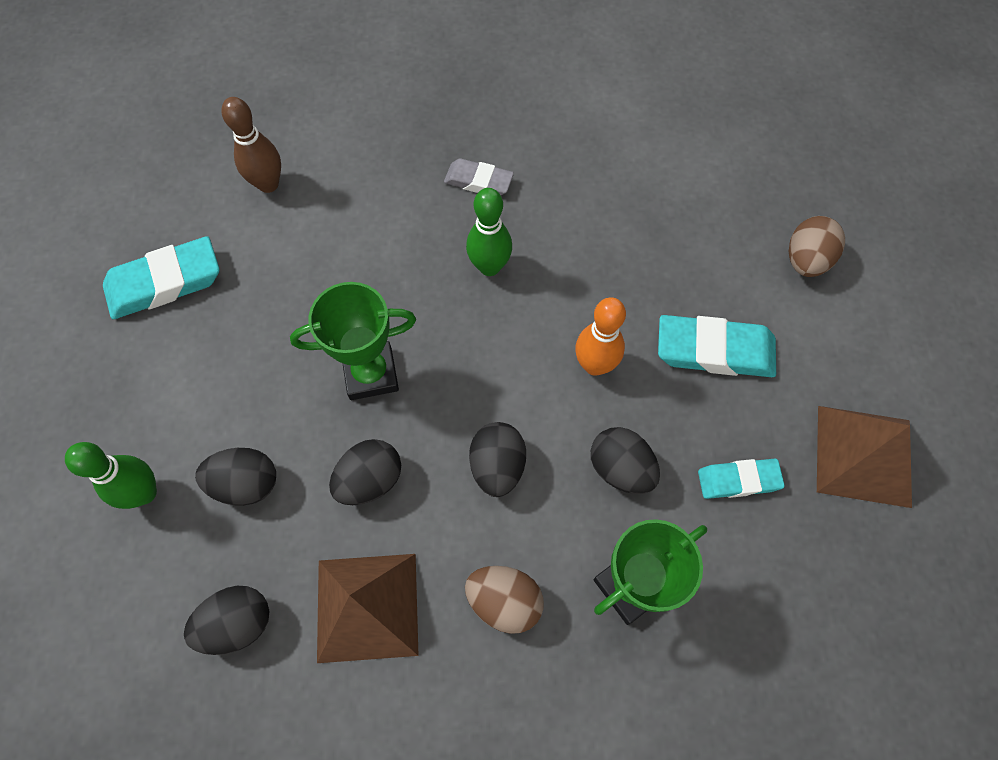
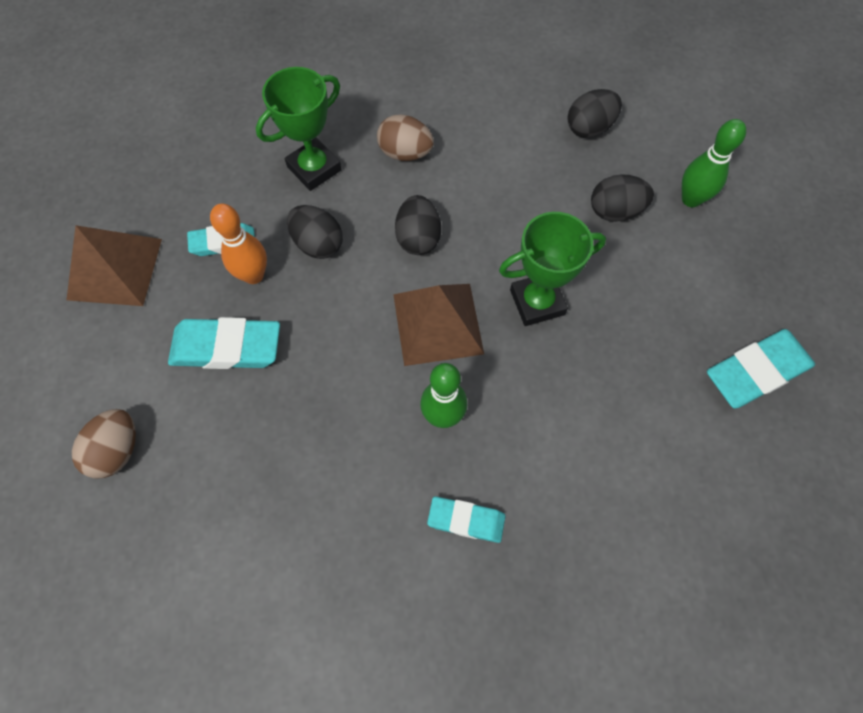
camera: 175 degrees right, 0 degrees up
brown bowling pin [221,97,281,193] -> none
brown pyramid [317,554,419,663] -> brown pyramid moved to [393,284,484,366]
black egg [329,439,401,505] -> none
grey eraser [444,158,514,195] -> turquoise eraser [427,496,505,543]
orange bowling pin [575,297,626,376] -> orange bowling pin moved to [210,204,267,284]

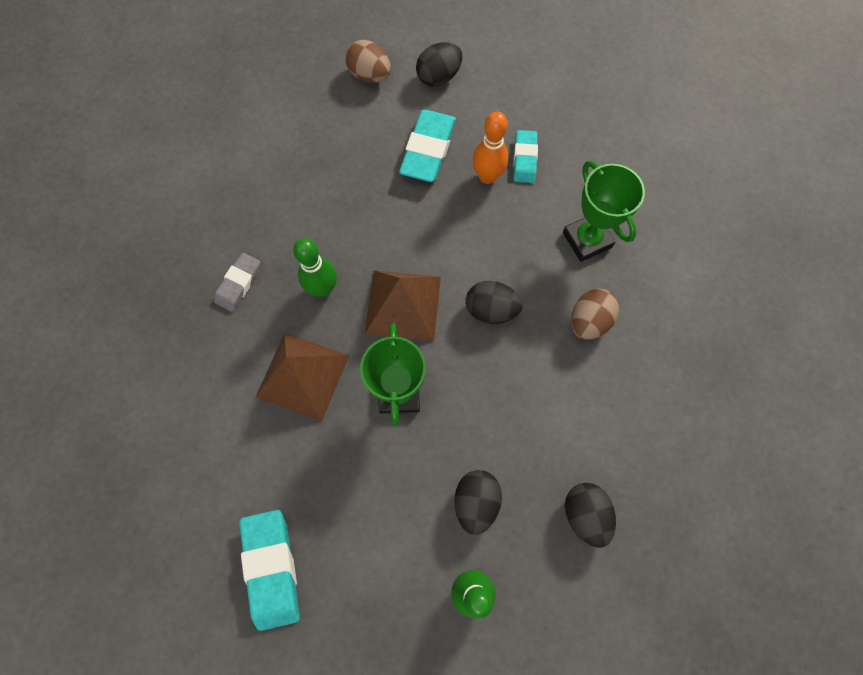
camera: 105 degrees right, 5 degrees up
brown pyramid [67,225,162,306] -> brown pyramid moved to [256,333,349,421]
black egg [287,205,343,259] -> black egg moved to [416,42,462,87]
turquoise eraser [427,496,505,543] -> grey eraser [214,253,260,312]

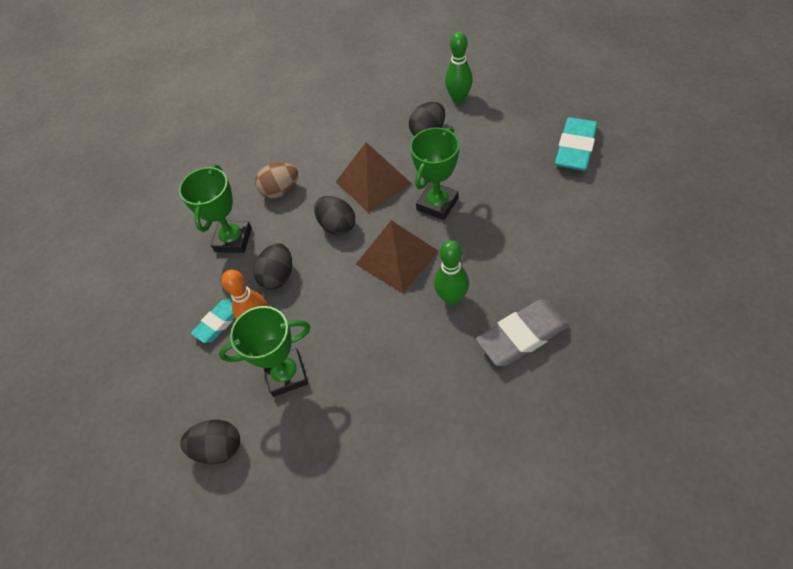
camera: 140 degrees left, 15 degrees down
grey eraser [214,253,260,312] -> grey eraser [476,299,569,366], size x1.64
brown pyramid [256,333,349,421] -> brown pyramid moved to [336,142,412,213]
brown egg [345,40,391,83] -> none
turquoise eraser [399,110,456,182] -> green trophy [219,306,310,397]
black egg [565,483,616,548] -> black egg moved to [253,243,292,290]

